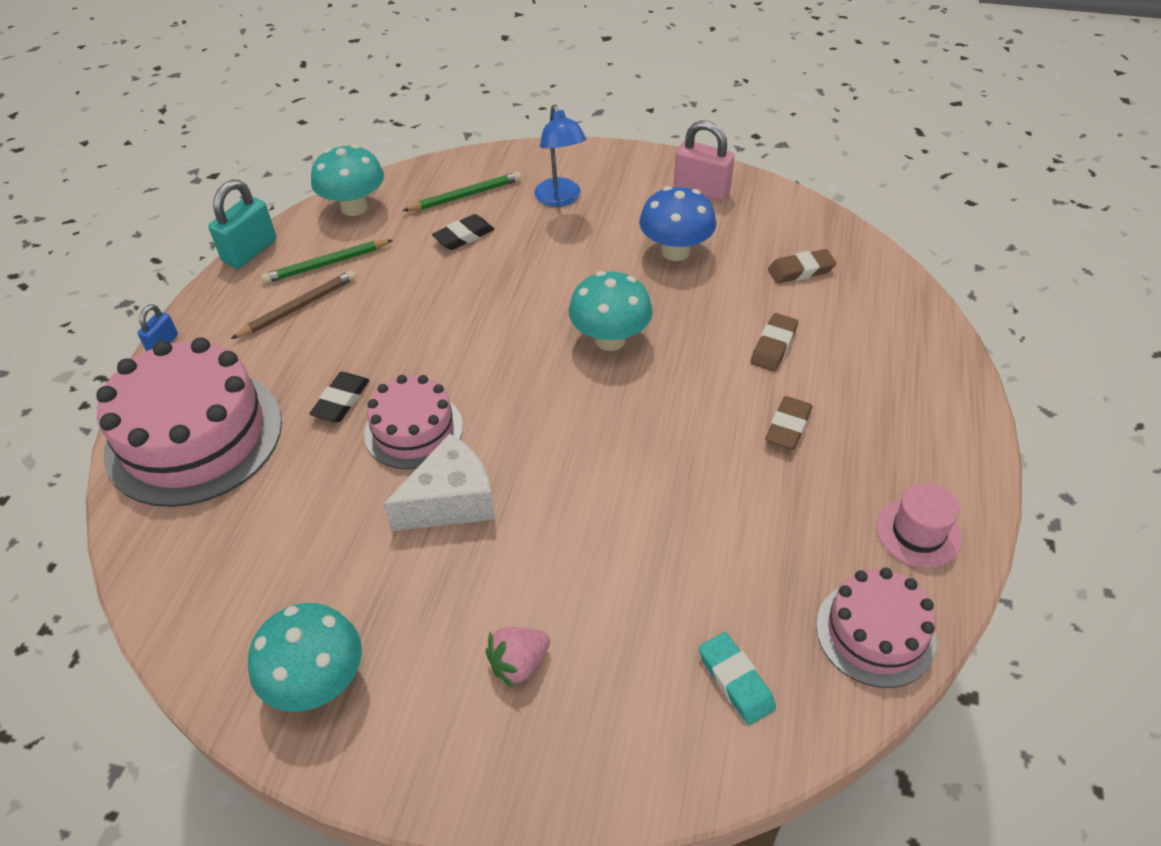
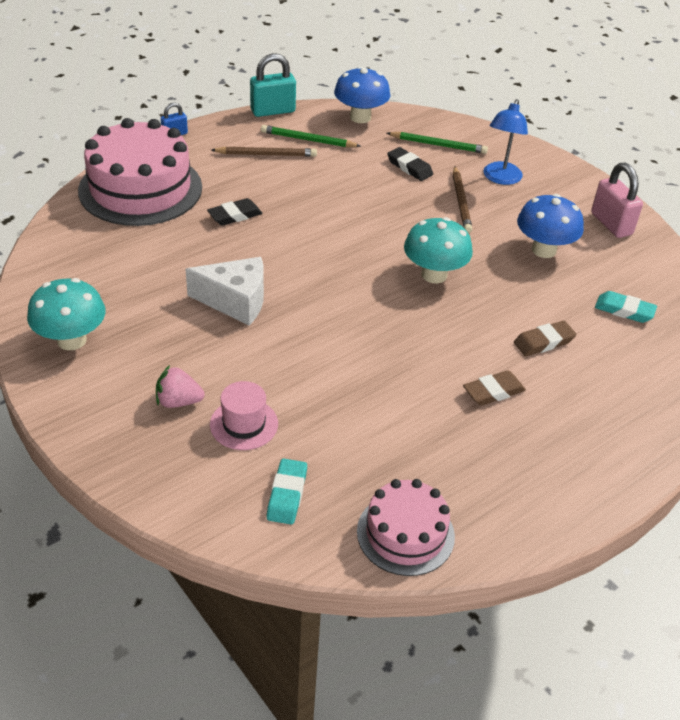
camera: 35 degrees right, 5 degrees down
turquoise mushroom [311,144,384,216] -> blue mushroom [334,66,391,123]
pink cake [364,375,463,469] -> none
black eraser [432,214,494,250] -> black eraser turned 45 degrees clockwise [387,147,433,181]
brown eraser [768,249,836,283] -> turquoise eraser [595,291,657,323]
pink hat [876,483,962,568] -> pink hat moved to [210,381,278,450]
none -> brown pencil [453,166,473,233]

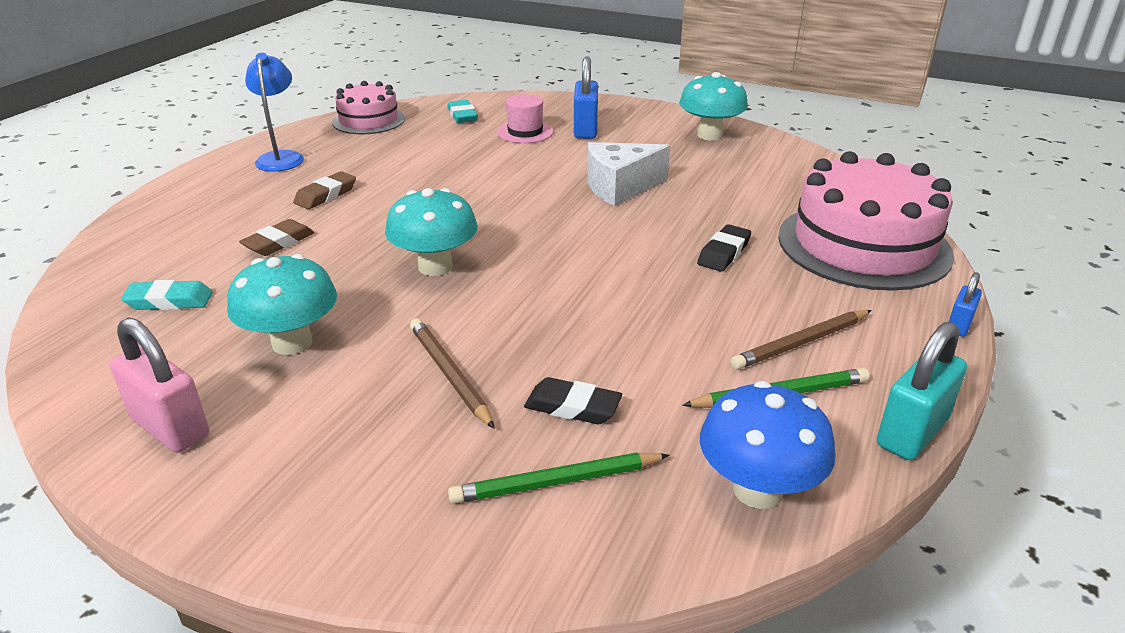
camera: 155 degrees right, 10 degrees down
pink strawberry [156,365,205,408] -> blue padlock [574,57,598,139]
blue lamp [483,99,528,185] -> blue lamp moved to [245,53,304,172]
blue mushroom [517,194,584,258] -> turquoise mushroom [227,254,337,355]

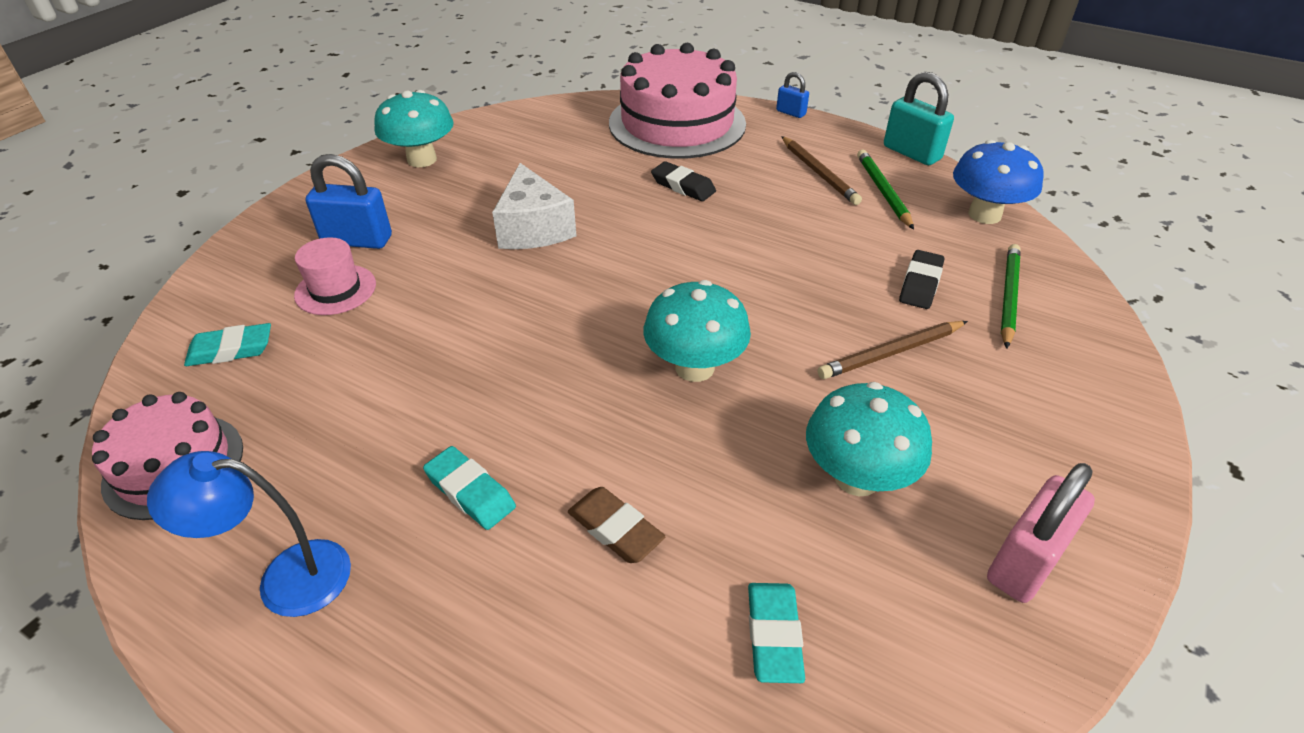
camera: 85 degrees left, 10 degrees up
brown eraser [293,171,356,209] -> turquoise eraser [423,446,516,530]
green pencil [448,452,669,504] -> green pencil turned 150 degrees counterclockwise [1001,244,1021,349]

